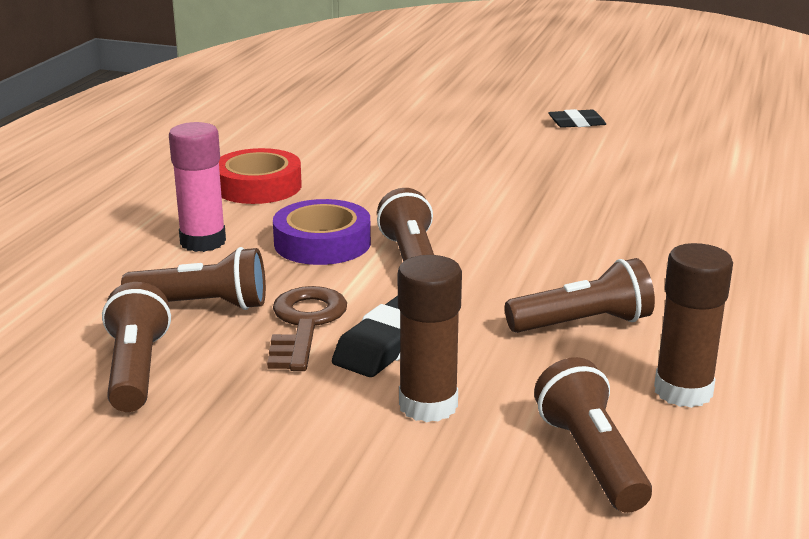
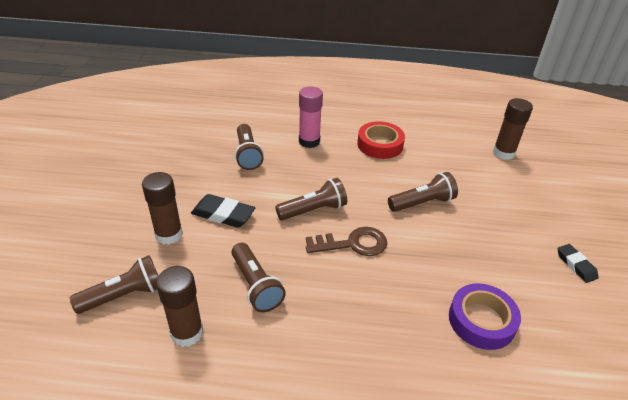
camera: 75 degrees right, 15 degrees up
brown flashlight [102,282,171,412] -> brown flashlight moved to [388,172,458,212]
brown key [267,286,347,371] -> brown key moved to [306,227,387,256]
purple tape [273,199,371,265] -> purple tape moved to [449,283,521,350]
none -> brown glue stick [493,98,533,160]

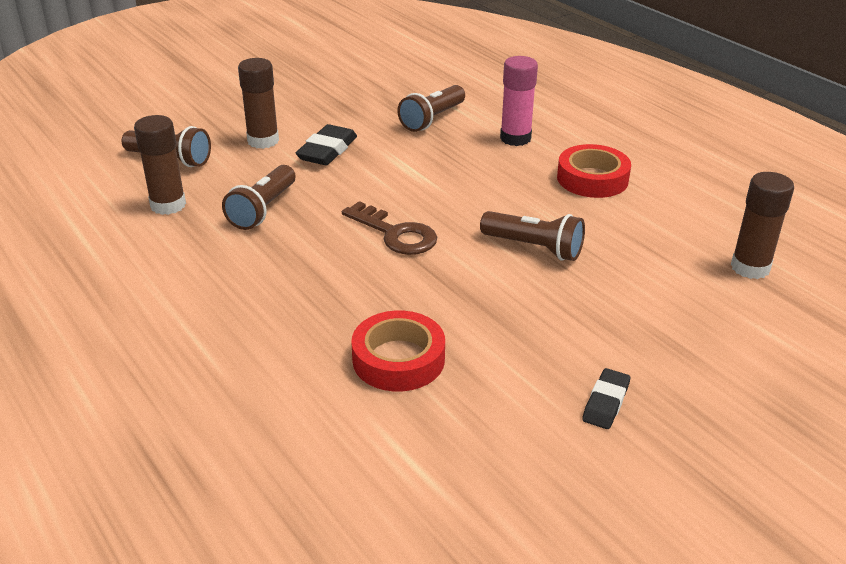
camera: 50 degrees right, 5 degrees down
black eraser [191,194,255,227] -> black eraser turned 45 degrees clockwise [296,124,357,165]
brown flashlight [275,178,347,220] -> none
purple tape [449,283,521,350] -> red tape [351,311,445,391]

